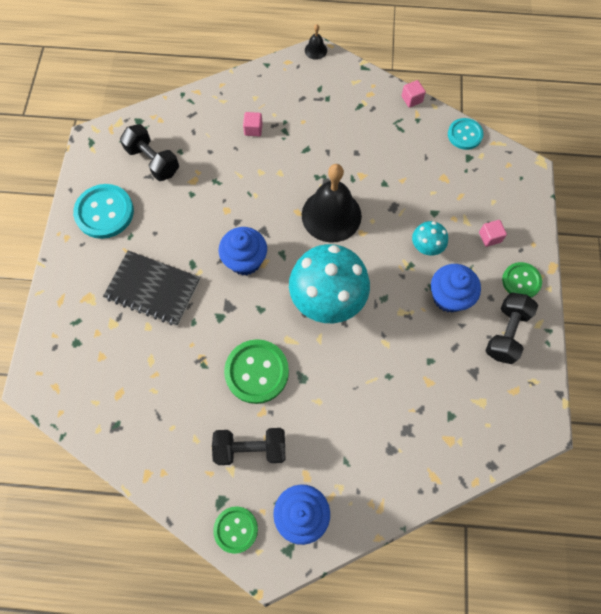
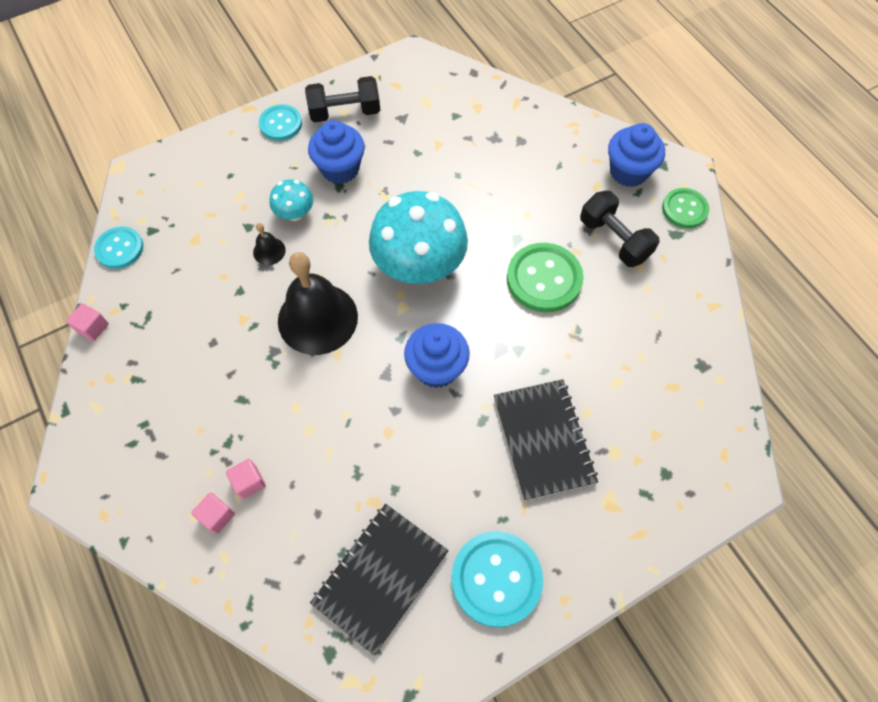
camera: 125 degrees left, 5 degrees down
black dumbbell [120,124,179,181] -> black notebook [310,504,449,655]
black bell [305,24,327,60] -> black bell moved to [253,223,286,265]
pink cube [479,220,507,247] -> pink cube moved to [191,493,235,534]
green button [502,262,542,298] -> turquoise button [259,104,302,141]

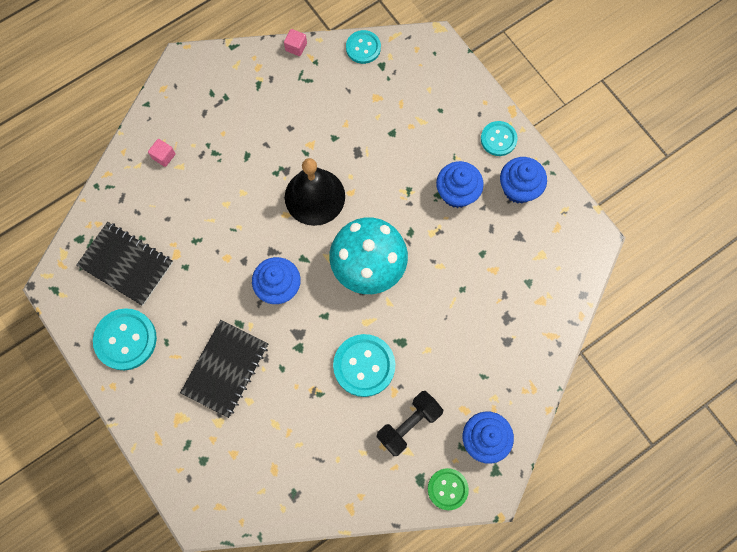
camera: 85 degrees right, 10 degrees up
pink cube [226,459,265,499] -> none
black bell [253,223,286,265] -> none
turquoise mushroom [270,179,313,221] -> none
black dumbbell [305,76,380,122] -> blue cupcake [500,157,547,204]
black notebook [494,379,598,501] -> black notebook turned 45 degrees counterclockwise [180,320,268,418]
green button [507,243,584,312] -> turquoise button [333,334,395,397]

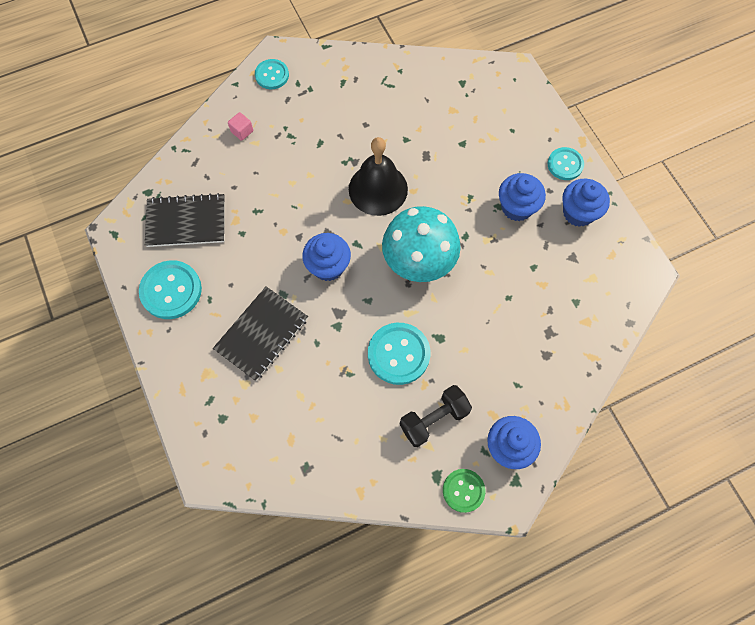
camera: 10 degrees right, 5 degrees down
black notebook [76,222,173,306] -> black notebook turned 45 degrees counterclockwise [145,193,225,247]
pink cube [284,29,307,56] -> none
turquoise button [346,30,381,64] -> turquoise button moved to [255,59,289,89]

